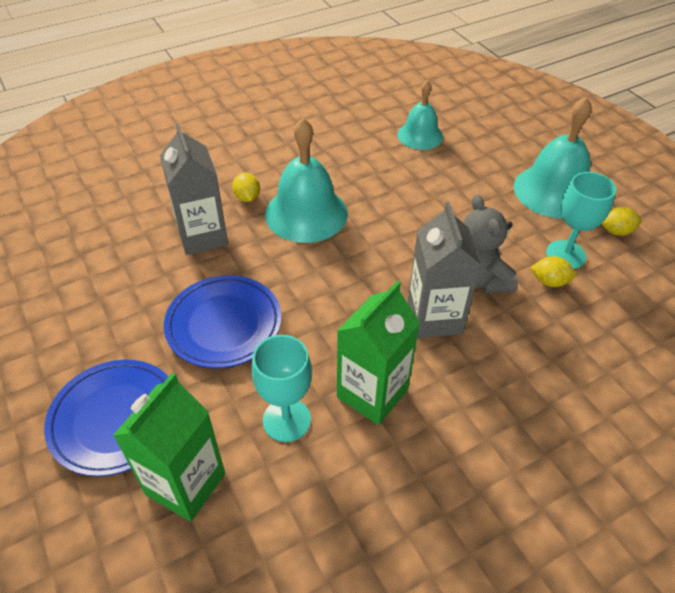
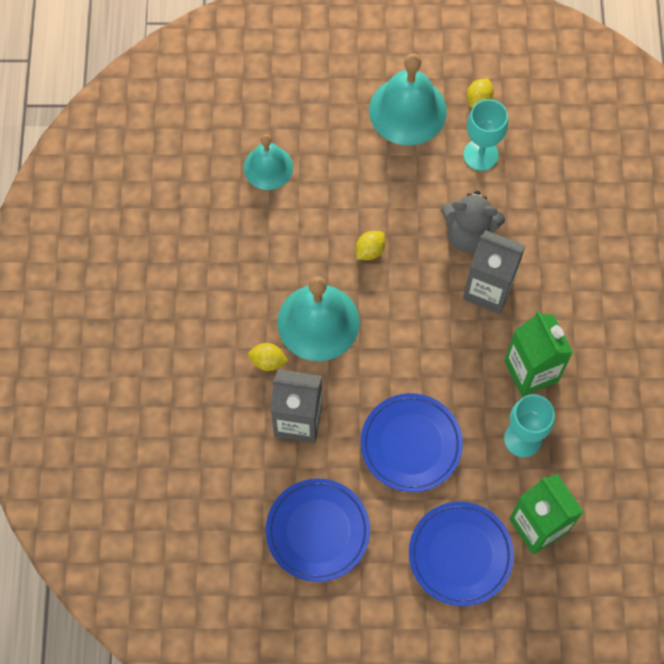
camera: 60 degrees left, 20 degrees up
yellow lemon [530,256,576,287] -> yellow lemon moved to [356,231,385,260]
none -> blue plate [266,479,370,582]

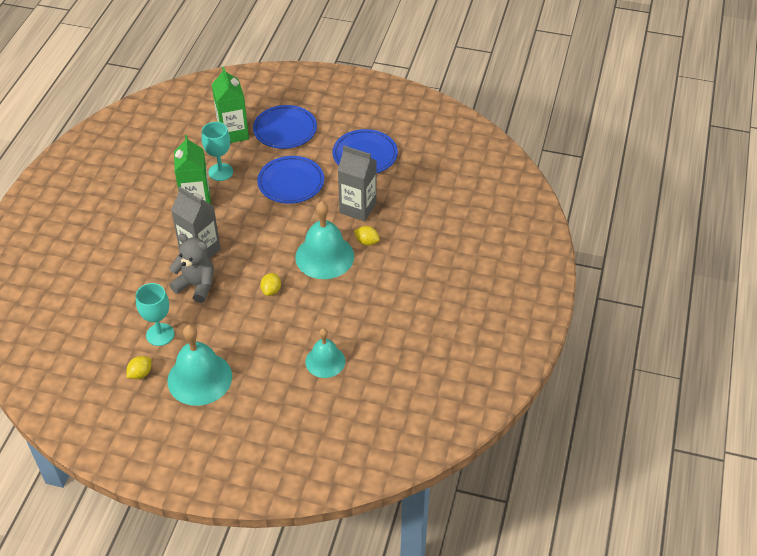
camera: 165 degrees left, 20 degrees down
yellow lemon [356,231,385,260] -> yellow lemon turned 45 degrees counterclockwise [260,273,281,296]

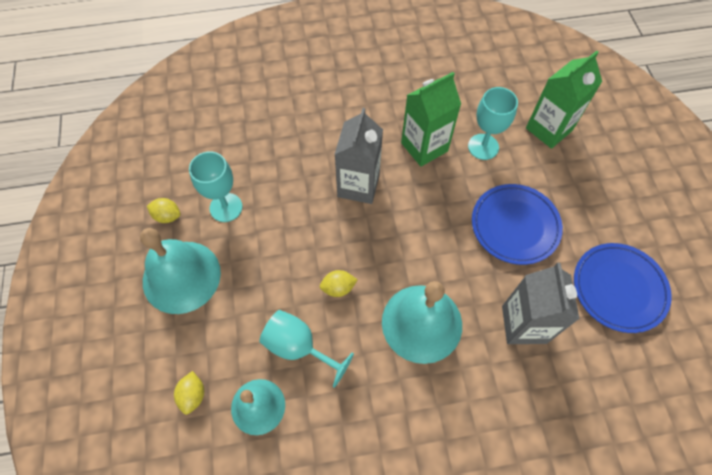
camera: 65 degrees right, 15 degrees up
grey teddy bear [169,234,214,303] -> none
blue plate [253,105,317,149] -> none
yellow lemon [354,226,380,246] -> yellow lemon moved to [174,371,204,415]
none -> turquoise goblet [259,310,354,388]

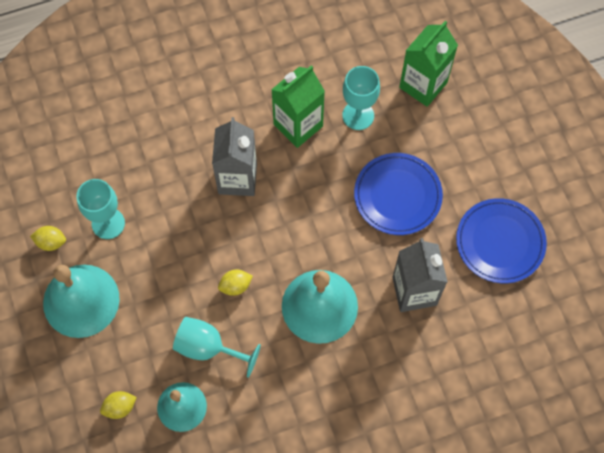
camera: 10 degrees left, 5 degrees up
yellow lemon [174,371,204,415] -> yellow lemon turned 75 degrees clockwise [100,391,137,419]

